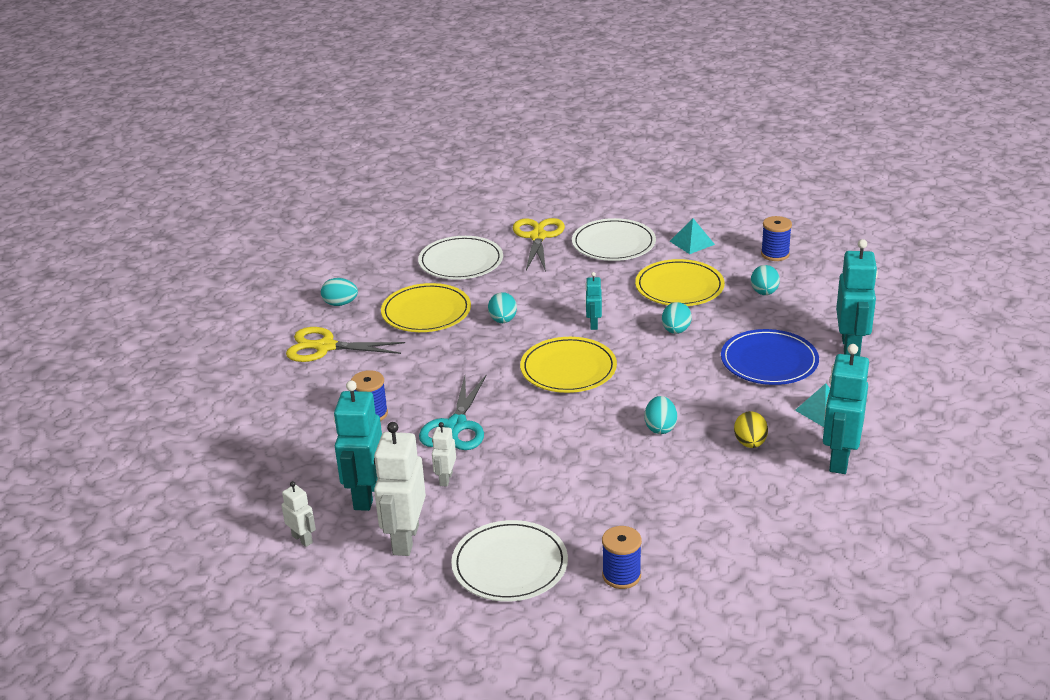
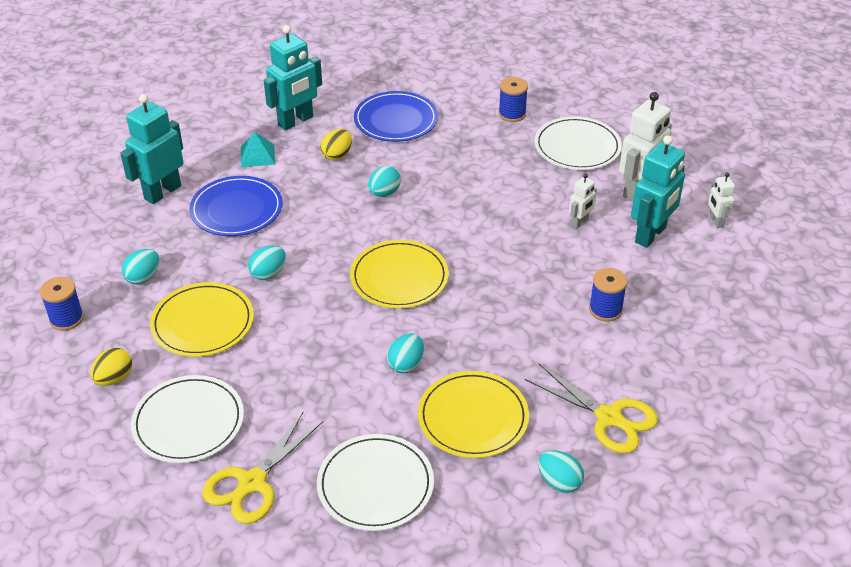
camera: 150 degrees left, 10 degrees up
turquoise scissors [419,374,487,450] -> none
turquoise robot [585,272,602,330] -> none
turquoise pyramid [670,218,715,254] -> yellow egg [90,348,132,386]
none -> blue plate [354,91,438,142]

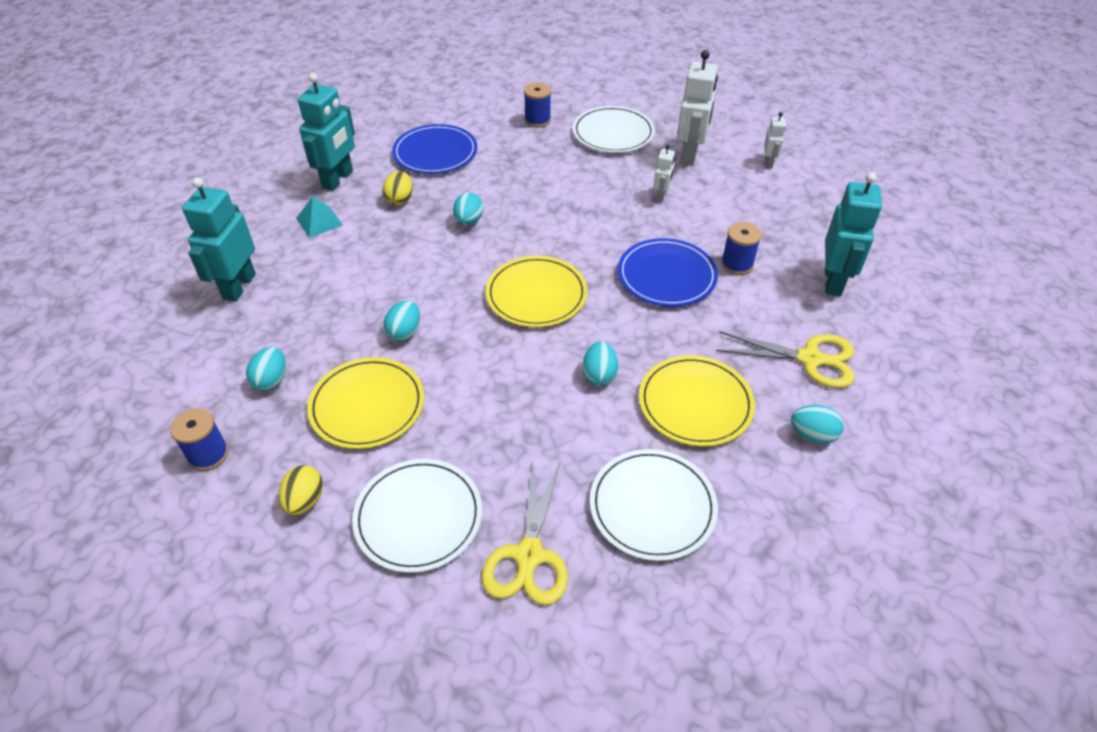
camera: 25 degrees left, 5 degrees up
blue plate [189,176,283,236] -> blue plate moved to [618,238,718,307]
turquoise robot [631,135,685,248] -> turquoise robot moved to [825,172,882,296]
white robot [708,173,735,228] -> white robot turned 135 degrees counterclockwise [764,112,786,168]

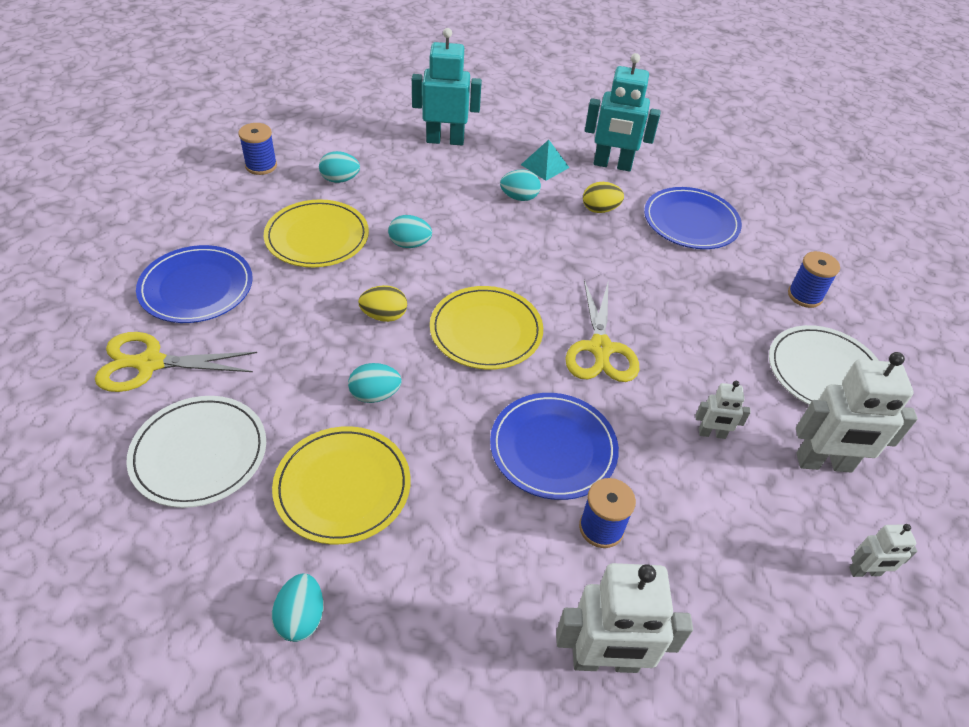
camera: 75 degrees right, 0 degrees up
yellow egg [279,465,323,515] -> yellow egg moved to [358,285,407,322]
white plate [352,459,482,573] -> blue plate [136,245,253,323]
turquoise egg [453,192,483,225] -> turquoise egg moved to [500,170,541,201]
yellow scissors [716,331,854,388] -> yellow scissors moved to [565,280,639,382]
turquoise robot [825,172,882,296] -> white robot [556,563,693,673]

